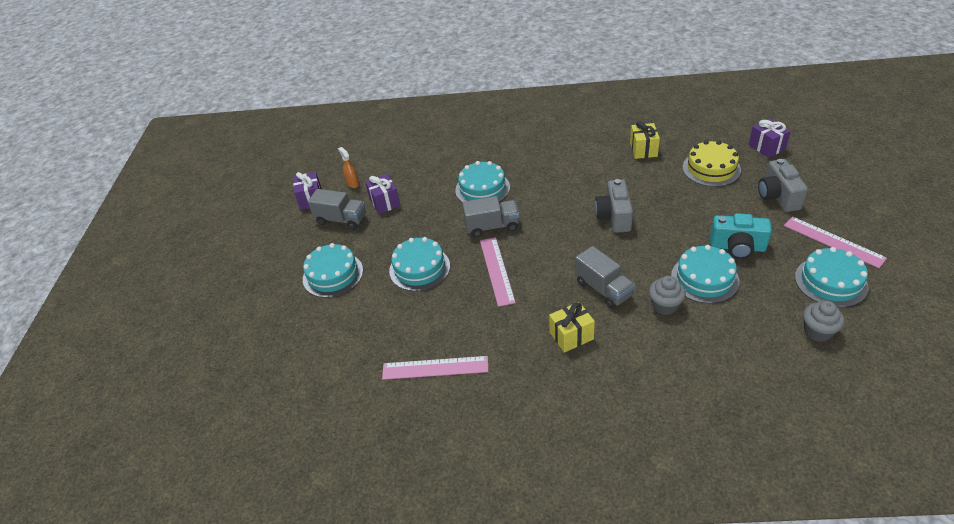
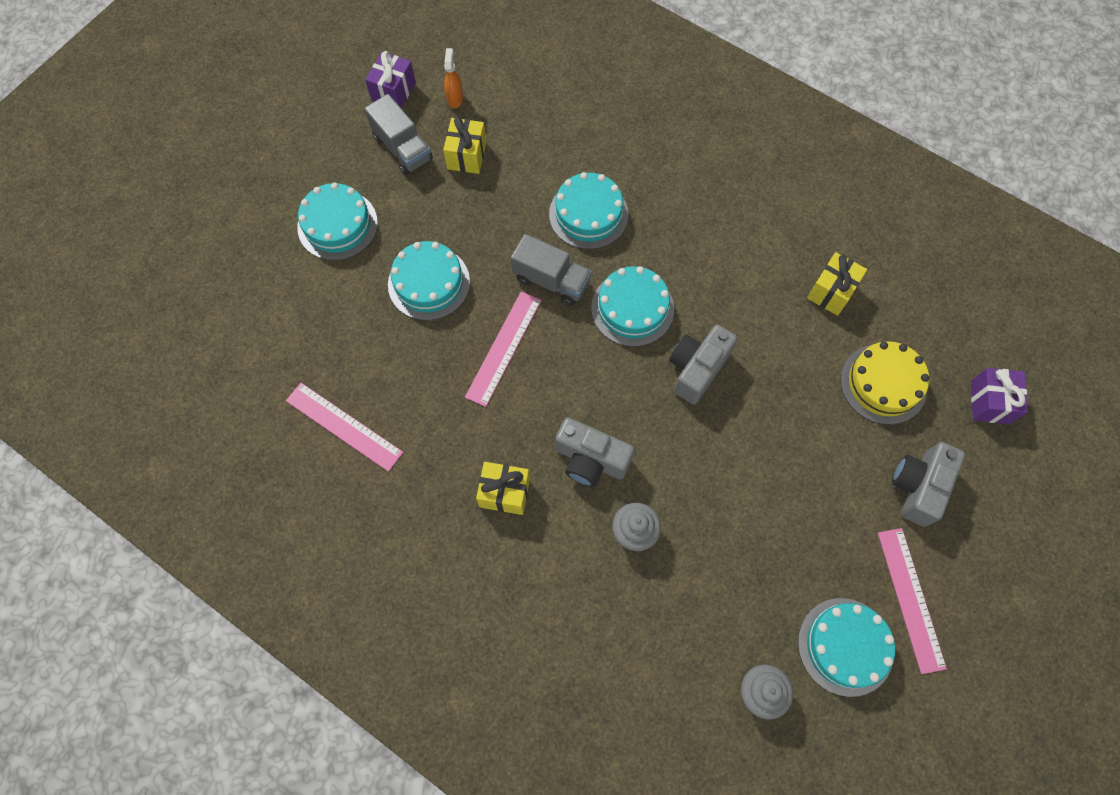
camera: 30 degrees right, 25 degrees up
purple gift [365,174,400,214] -> yellow gift [443,117,486,174]
grey truck [575,246,635,309] -> grey camera [555,418,635,487]
turquoise cake [671,245,739,303] -> turquoise cake moved to [591,266,674,347]
turquoise camera [710,213,772,259] -> none

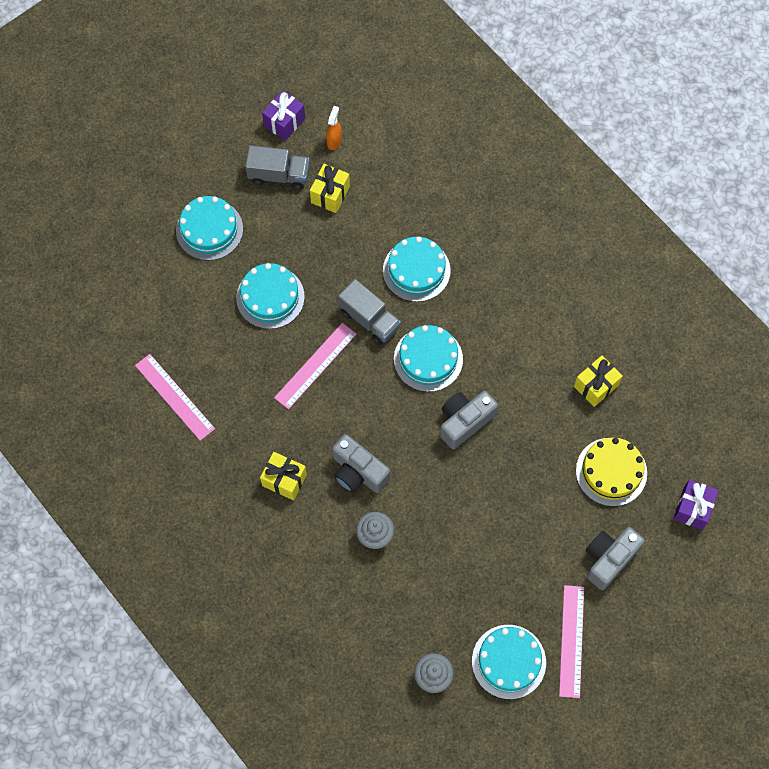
camera: 15 degrees right, 0 degrees up
grey truck [365,94,433,175] -> grey truck turned 60 degrees counterclockwise [245,145,309,190]

